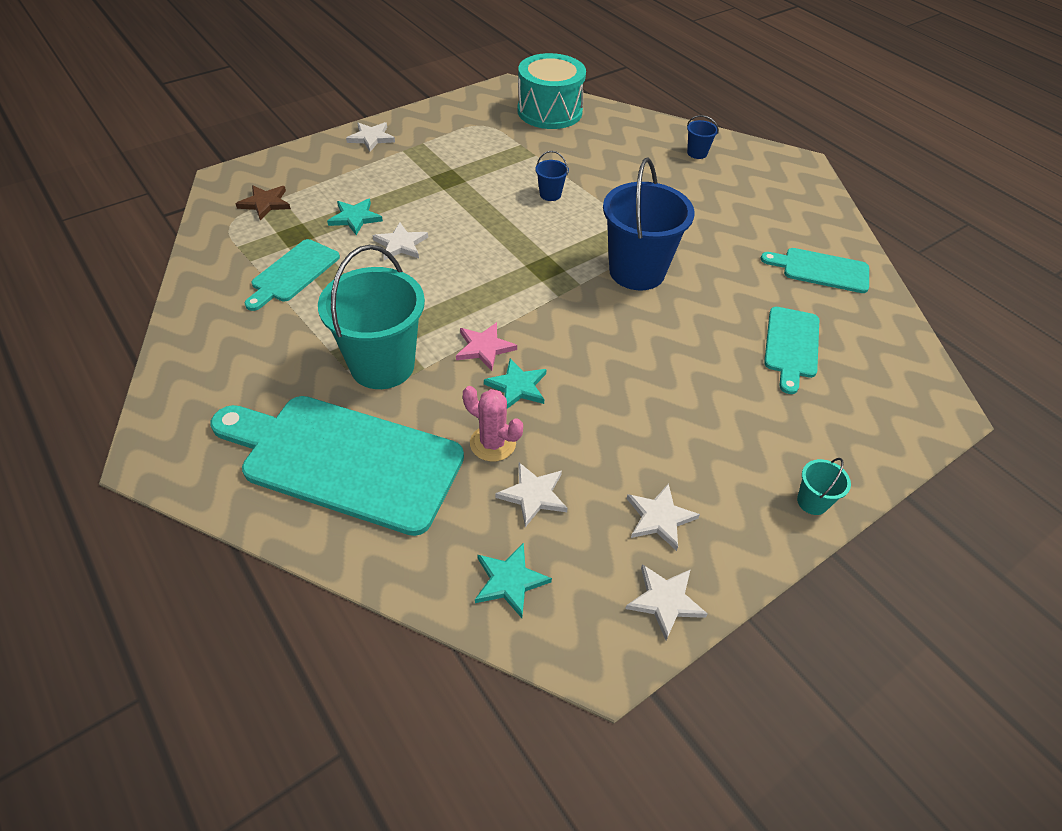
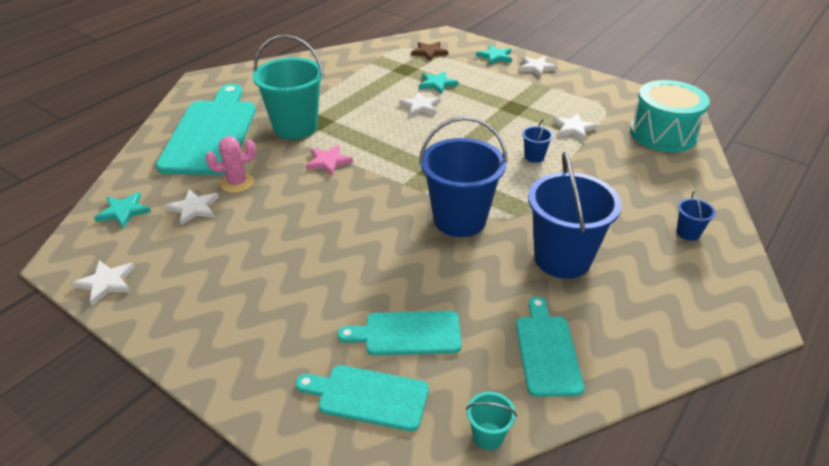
camera: 75 degrees right, 10 degrees down
turquoise cutting board [245,239,340,311] -> turquoise cutting board moved to [296,365,429,431]
pink cactus [463,386,523,462] -> pink cactus turned 60 degrees clockwise [206,136,256,193]
turquoise star [484,358,547,409] -> turquoise star moved to [476,45,512,65]
white star [627,483,700,551] -> white star moved to [553,113,598,141]
turquoise bucket [797,458,851,515] -> turquoise bucket moved to [466,392,517,450]
none -> blue bucket [528,152,622,279]

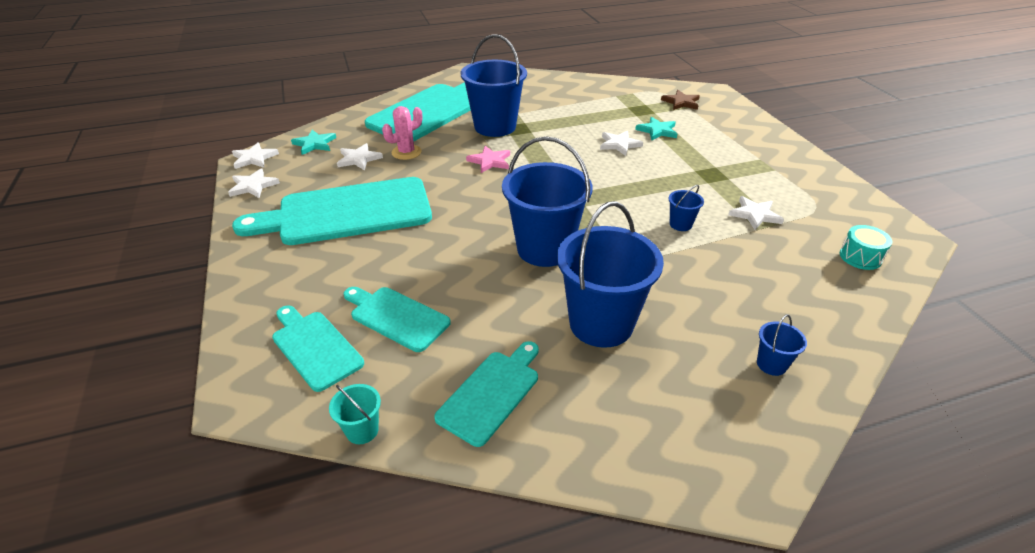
camera: 35 degrees right, 0 degrees up
pink cactus [206,136,256,193] -> pink cactus turned 60 degrees counterclockwise [382,106,422,160]
turquoise bucket [253,35,324,139] -> blue bucket [461,34,527,137]
turquoise star [476,45,512,65] -> none
white star [519,56,558,77] -> white star moved to [232,142,279,169]
turquoise drum [630,80,710,152] -> turquoise drum [840,225,892,270], size x0.48
none -> turquoise cutting board [232,177,432,245]

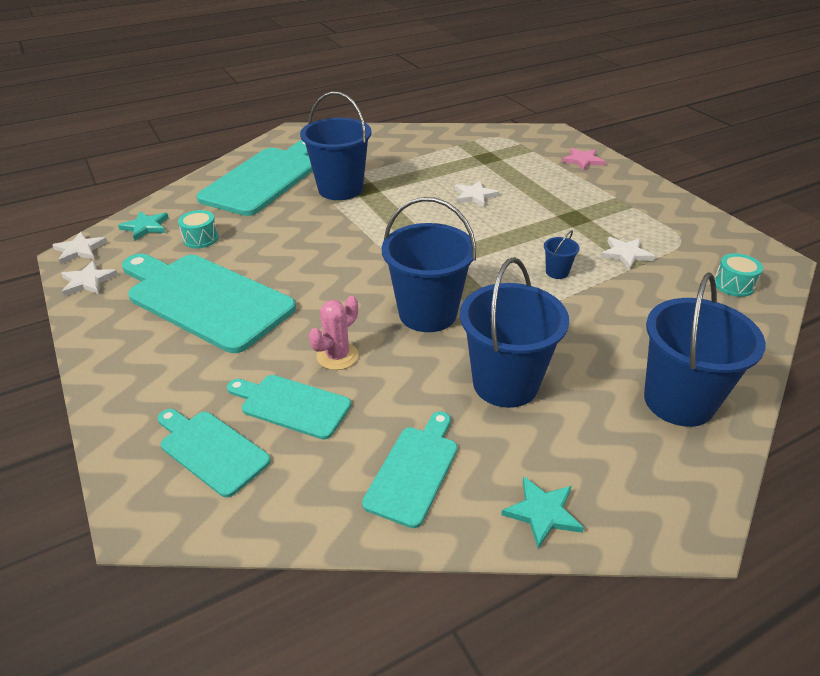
camera: 10 degrees left, 0 degrees up
turquoise cutting board [232,177,432,245] -> turquoise cutting board turned 60 degrees clockwise [122,254,296,353]
turquoise bucket [329,384,381,444] -> none
white star [337,143,383,170] -> turquoise drum [178,210,219,248]
pink cactus [382,106,422,160] -> pink cactus moved to [309,296,359,370]
pink star [466,146,510,173] -> pink star moved to [562,148,605,171]
turquoise star [635,117,677,140] -> turquoise star moved to [501,476,584,549]
brown star [661,90,700,110] -> none
blue bucket [757,314,807,376] -> blue bucket [644,273,766,427], size x2.36

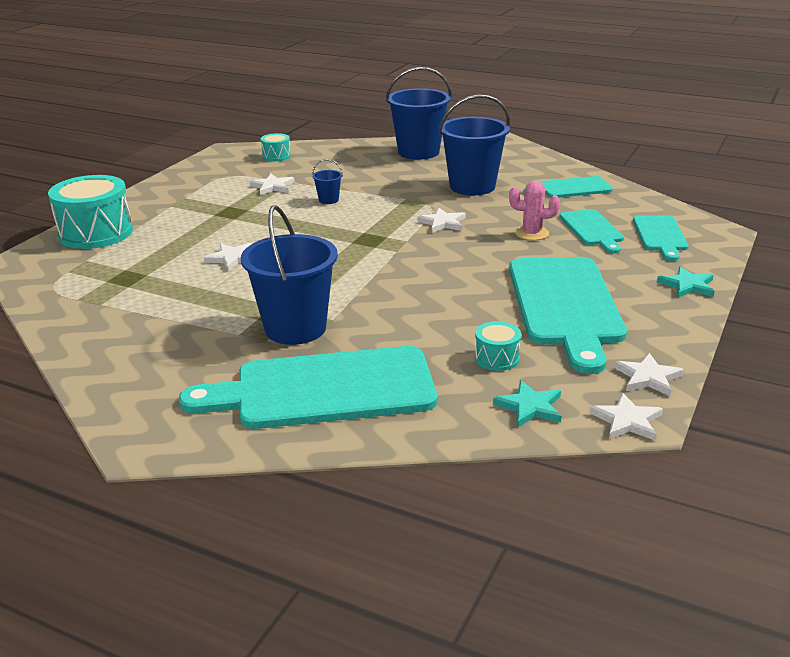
camera: 125 degrees left, 10 degrees down
blue bucket [382,197,476,332] -> white star [417,208,466,233]
turquoise star [501,476,584,549] -> turquoise star moved to [657,266,715,298]
pink star [562,148,605,171] -> turquoise drum [48,175,133,249]

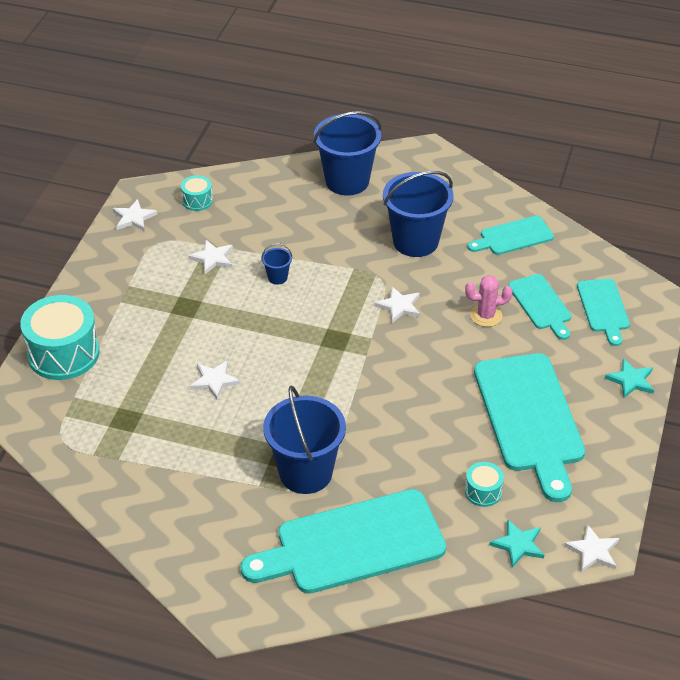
camera: 10 degrees left, 15 degrees up
white star [614,353,684,396] -> white star moved to [113,199,157,231]

